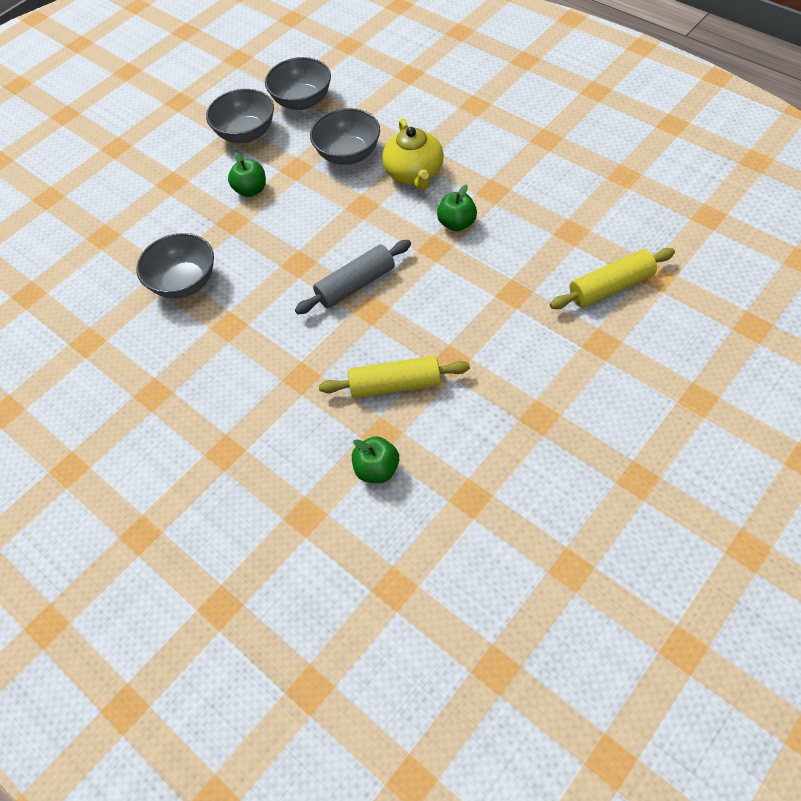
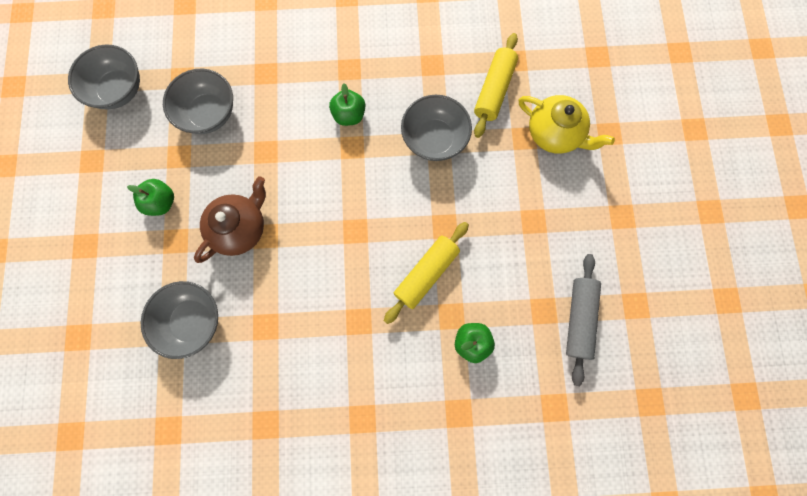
camera: 50 degrees left, 20 degrees up
grey bowl [206,89,274,143] -> grey bowl moved to [401,95,472,161]
grey rolling pin [295,240,411,314] -> grey rolling pin moved to [566,254,601,386]
yellow teapot [382,118,444,190] -> yellow teapot moved to [519,95,615,154]
none -> brown teapot [194,176,266,263]

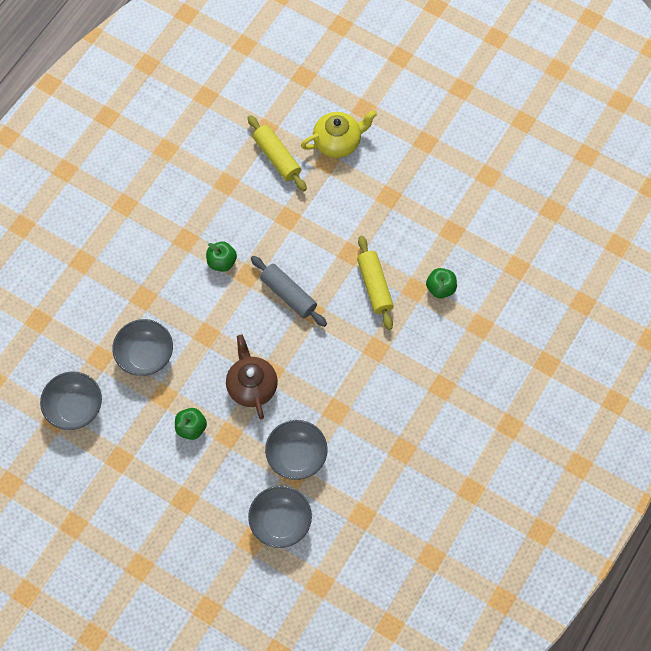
camera: 55 degrees left, 10 degrees down
grey bowl [401,95,472,161] -> grey bowl moved to [248,486,312,548]
grey rolling pin [566,254,601,386] -> grey rolling pin moved to [251,256,327,327]

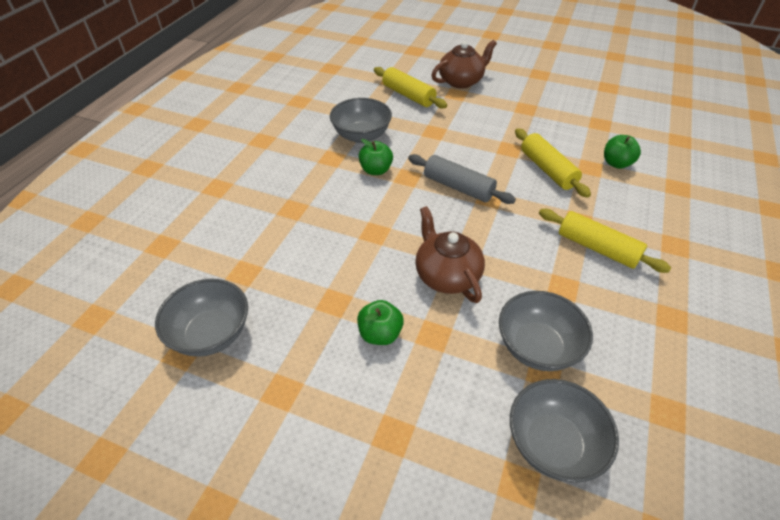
camera: 10 degrees left, 20 degrees down
grey bowl [112,319,173,376] -> grey bowl moved to [330,98,392,143]
yellow teapot [301,110,377,158] -> brown teapot [431,40,497,88]
none -> yellow rolling pin [539,209,671,273]

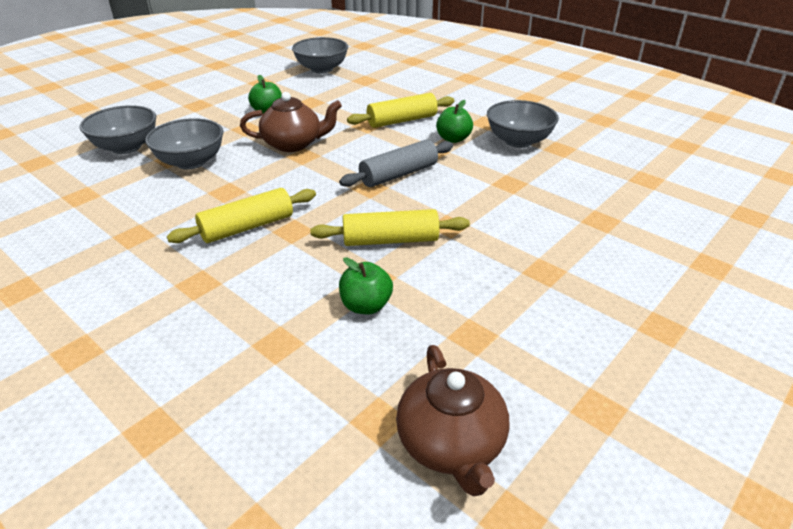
camera: 110 degrees right, 10 degrees down
yellow rolling pin [374,67,447,108] -> yellow rolling pin moved to [347,93,455,128]
brown teapot [431,40,497,88] -> brown teapot moved to [396,345,509,497]

